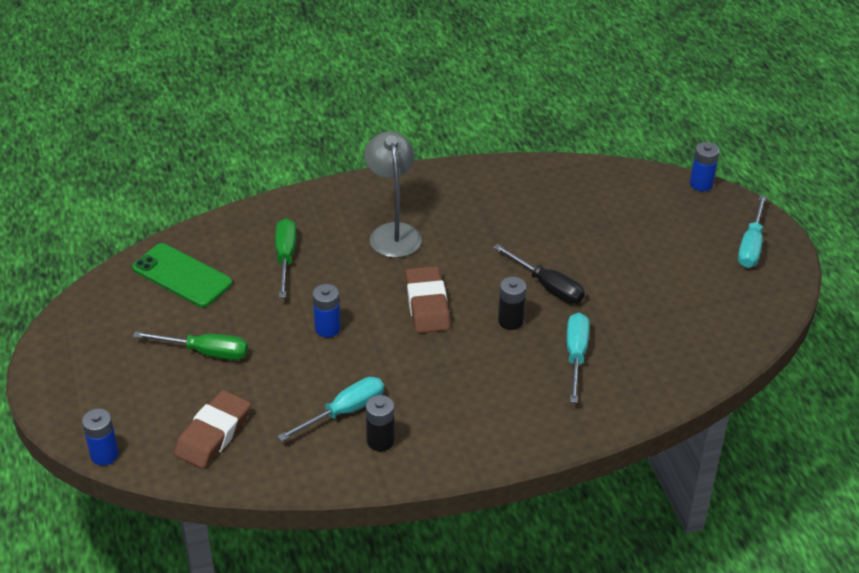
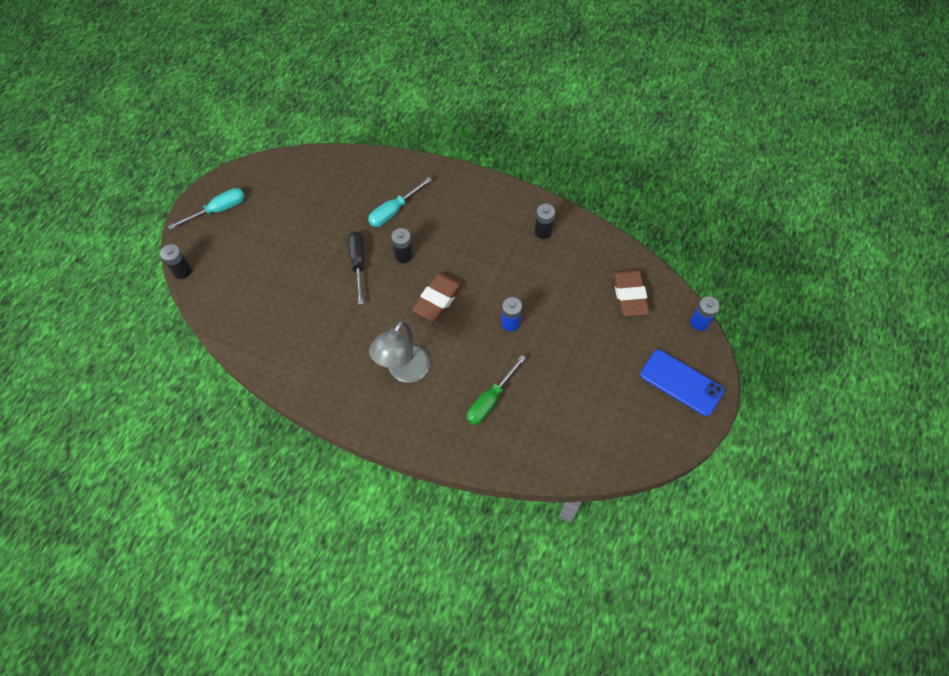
camera: 140 degrees left, 20 degrees up
green phone [132,243,232,307] -> none
green screwdriver [133,331,248,360] -> none
brown eraser [174,390,251,469] -> brown eraser turned 75 degrees counterclockwise [613,269,650,316]
turquoise screwdriver [277,377,384,442] -> none
blue battery [690,142,719,191] -> black battery [160,244,191,279]
none -> blue phone [640,350,724,416]

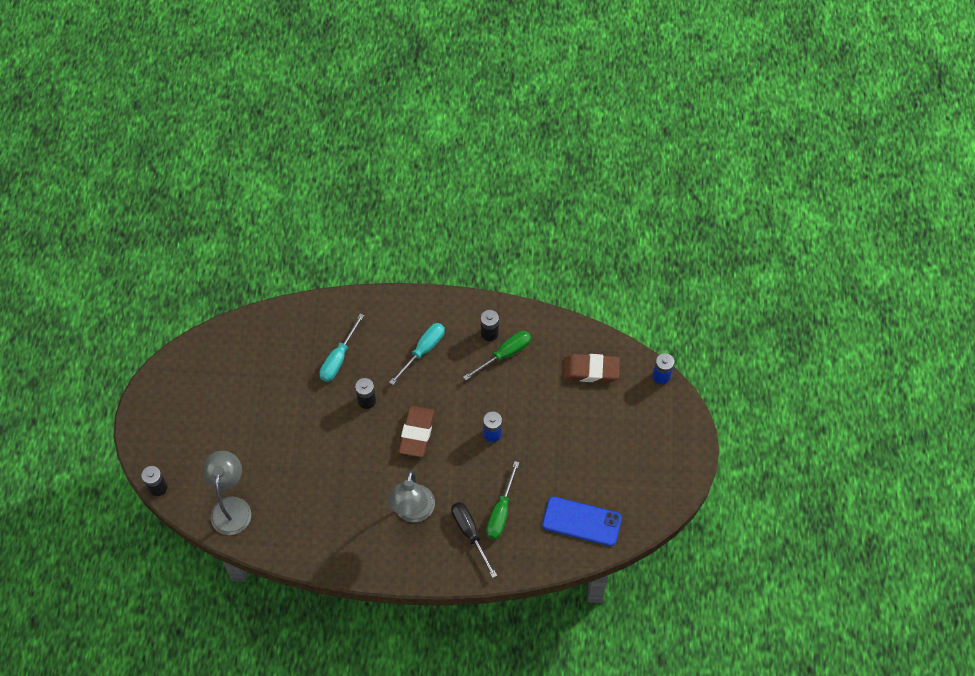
camera: 20 degrees left, 0 degrees up
turquoise screwdriver [168,188,245,230] -> turquoise screwdriver moved to [389,323,445,385]
black screwdriver [348,232,365,305] -> black screwdriver moved to [451,502,497,578]
brown eraser [613,269,650,316] -> brown eraser turned 60 degrees counterclockwise [563,354,620,382]
blue phone [640,350,724,416] -> blue phone moved to [542,496,622,546]
none -> grey lamp [203,451,251,535]
none -> green screwdriver [463,331,531,380]

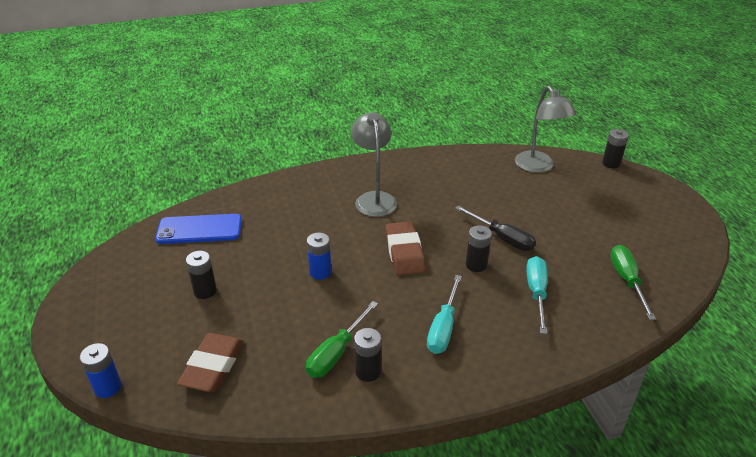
camera: 160 degrees right, 25 degrees down
black screwdriver [451,502,497,578] -> black screwdriver moved to [455,206,536,251]
green screwdriver [486,461,519,540] -> green screwdriver moved to [610,245,656,320]
brown eraser [563,354,620,382] -> brown eraser turned 60 degrees counterclockwise [177,333,244,392]
none -> black battery [186,251,217,299]

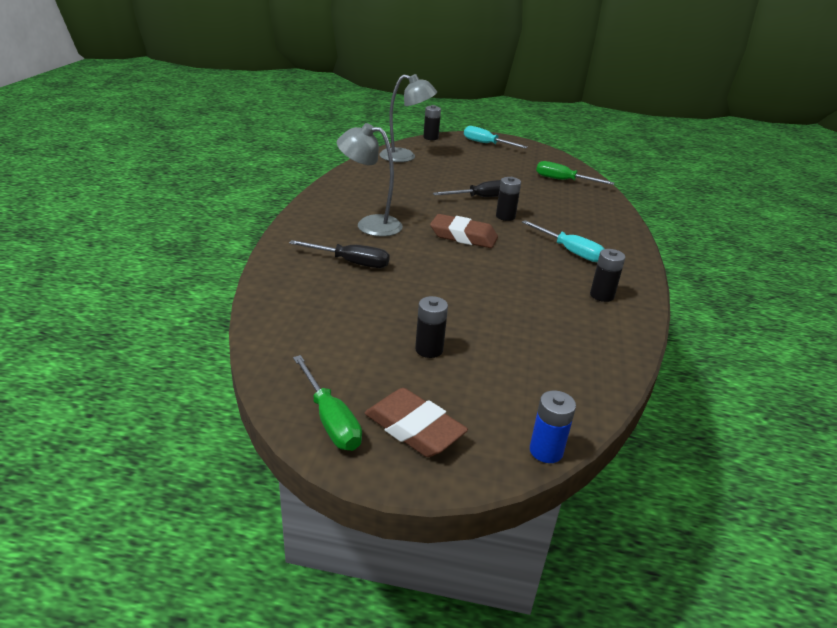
camera: 65 degrees left, 5 degrees down
blue phone [155,214,242,244] -> none
brown eraser [177,333,244,392] -> brown eraser moved to [365,388,468,457]
green screwdriver [306,301,378,378] -> green screwdriver moved to [293,355,362,451]
blue battery [307,232,332,280] -> none
turquoise screwdriver [526,256,548,334] -> turquoise screwdriver moved to [464,126,528,148]
none -> black screwdriver [289,240,390,268]

